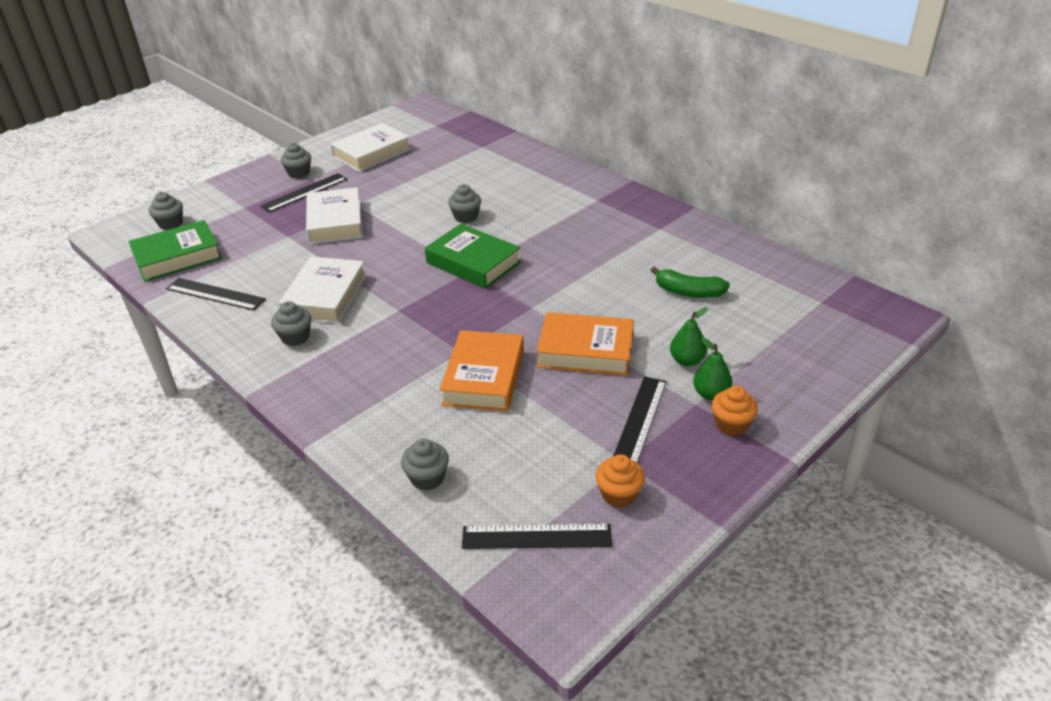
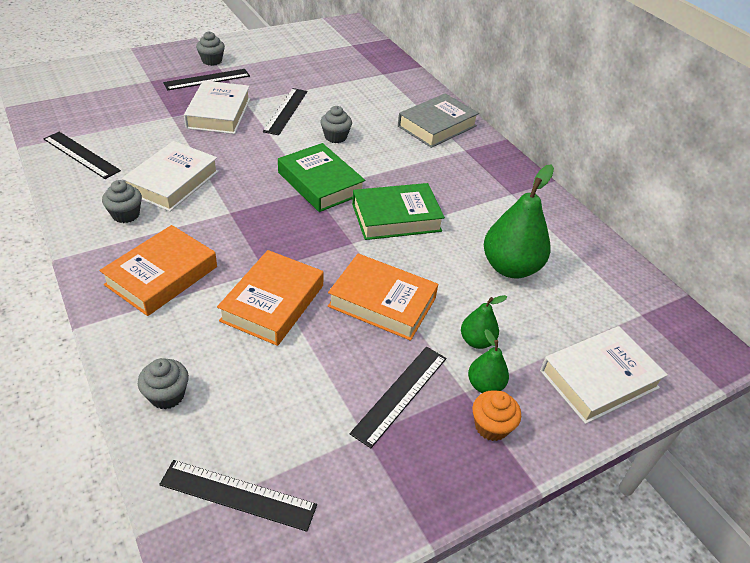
camera: 10 degrees right, 5 degrees up
green book [129,220,222,282] -> green book moved to [352,183,445,240]
grey cupcake [149,192,183,230] -> none
white book [330,123,411,172] -> white book moved to [540,326,668,424]
orange cupcake [595,454,645,508] -> none
green banana [650,266,730,298] -> green pear [484,164,554,278]
none -> orange book [99,225,217,316]
none -> black ruler [263,88,307,135]
none -> grey book [398,93,479,148]

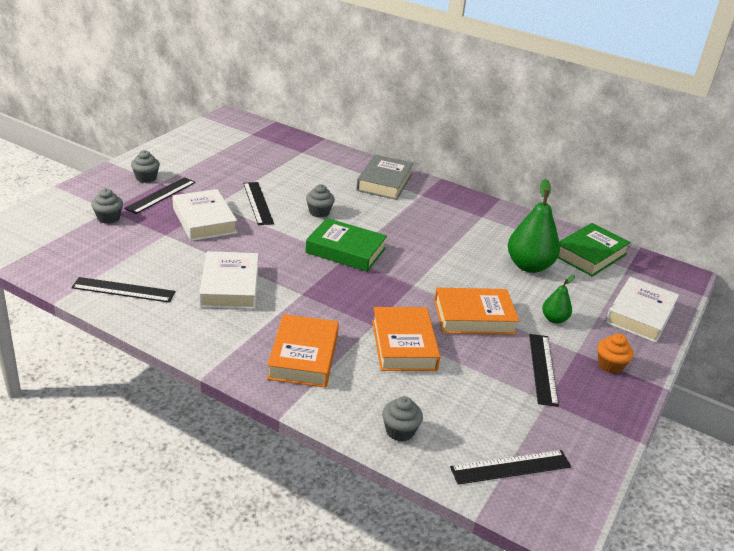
camera: 30 degrees left, 10 degrees down
grey cupcake [102,180,142,223] -> grey cupcake moved to [91,189,123,224]
green book [352,183,445,240] -> green book moved to [558,223,631,277]
green pear [468,329,509,393] -> none

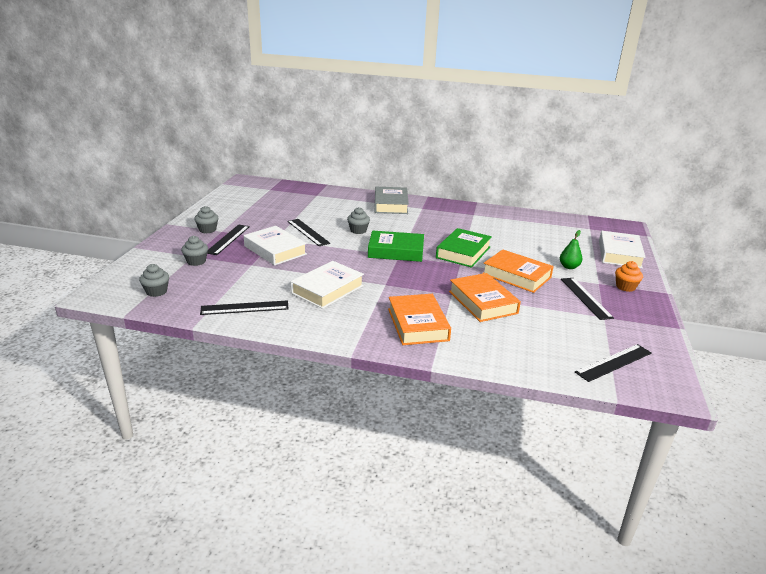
camera: 15 degrees left, 5 degrees down
white book [199,251,259,309] -> white book turned 60 degrees clockwise [291,261,364,309]
grey cupcake [382,396,423,442] -> grey cupcake moved to [139,264,169,297]
orange book [434,288,519,334] -> orange book turned 60 degrees clockwise [482,250,554,293]
green pear [508,179,560,273] -> none
green book [558,223,631,277] -> green book moved to [436,228,492,268]

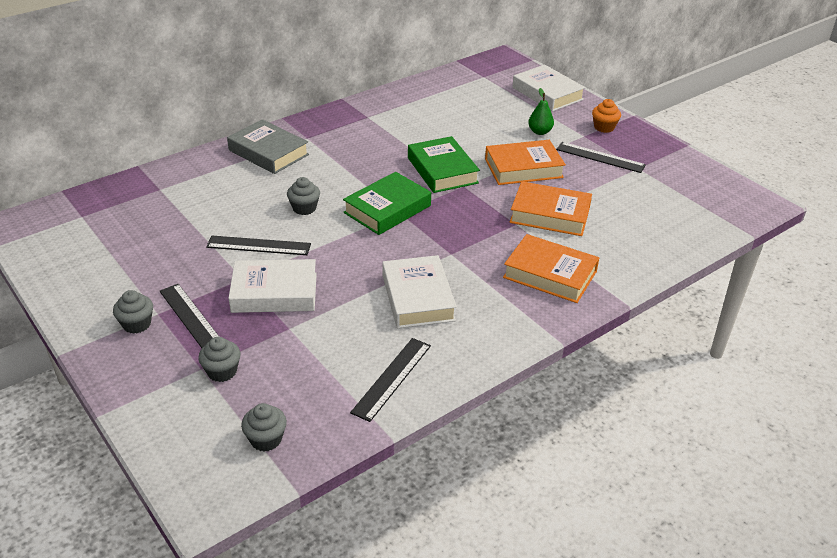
camera: 50 degrees left, 10 degrees up
black ruler [575,344,652,382] -> none

